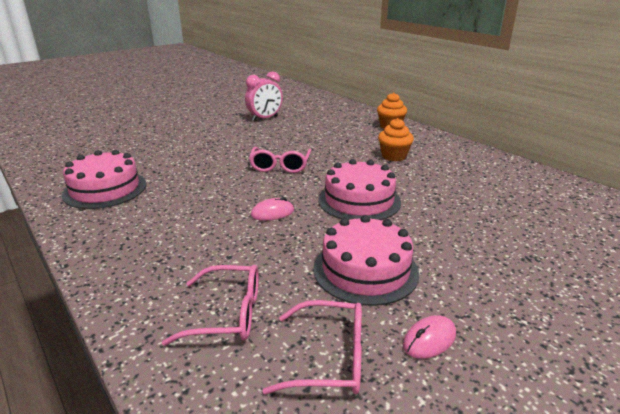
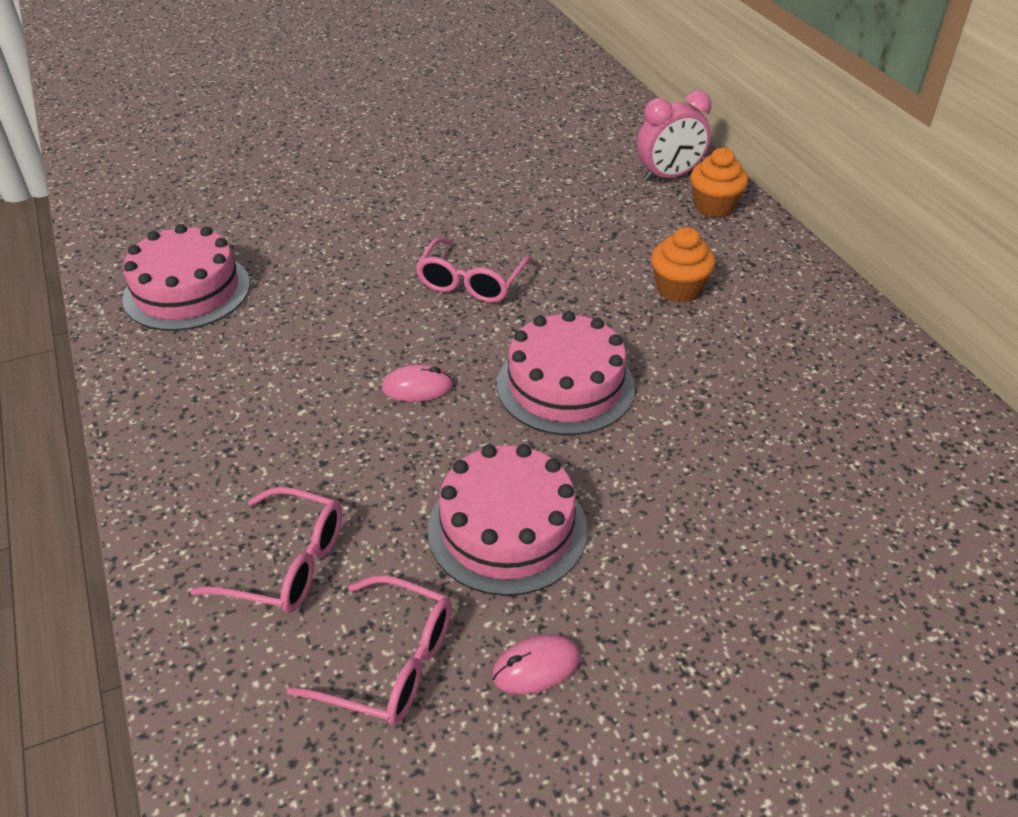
camera: 15 degrees right, 15 degrees up
pink clock [245,72,283,121] -> pink clock moved to [637,91,711,182]

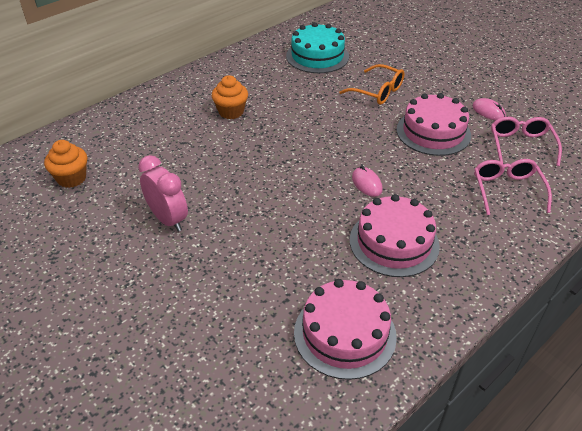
camera: 110 degrees left, 0 degrees up
pink glasses [416,237,532,303] -> none
pink cake [497,311,635,435] -> pink cake moved to [350,194,440,277]
pink clock [637,91,711,182] -> pink clock moved to [138,155,188,232]
orange cupcake [690,148,748,218] -> orange cupcake moved to [44,140,87,188]
none -> turquoise cake [286,22,349,73]
none -> orange glasses [339,64,405,105]

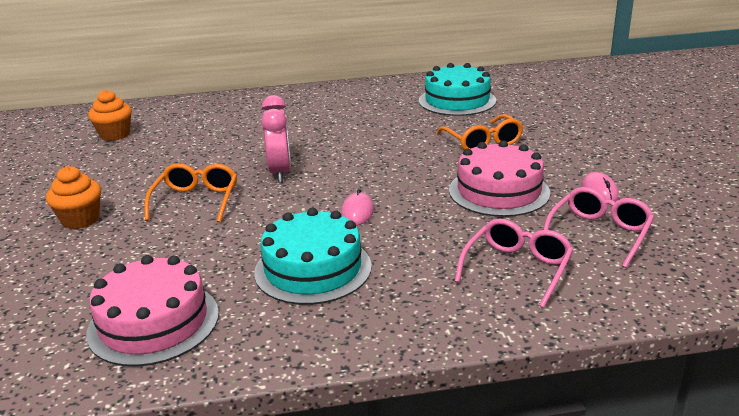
camera: 35 degrees right, 15 degrees down
pink clock [138,155,188,232] -> pink clock moved to [261,95,291,182]
orange cupcake [212,75,248,119] -> orange cupcake moved to [46,166,101,229]
pink cake [350,194,440,277] -> turquoise cake [254,208,372,305]
none -> orange glasses [144,163,237,222]

